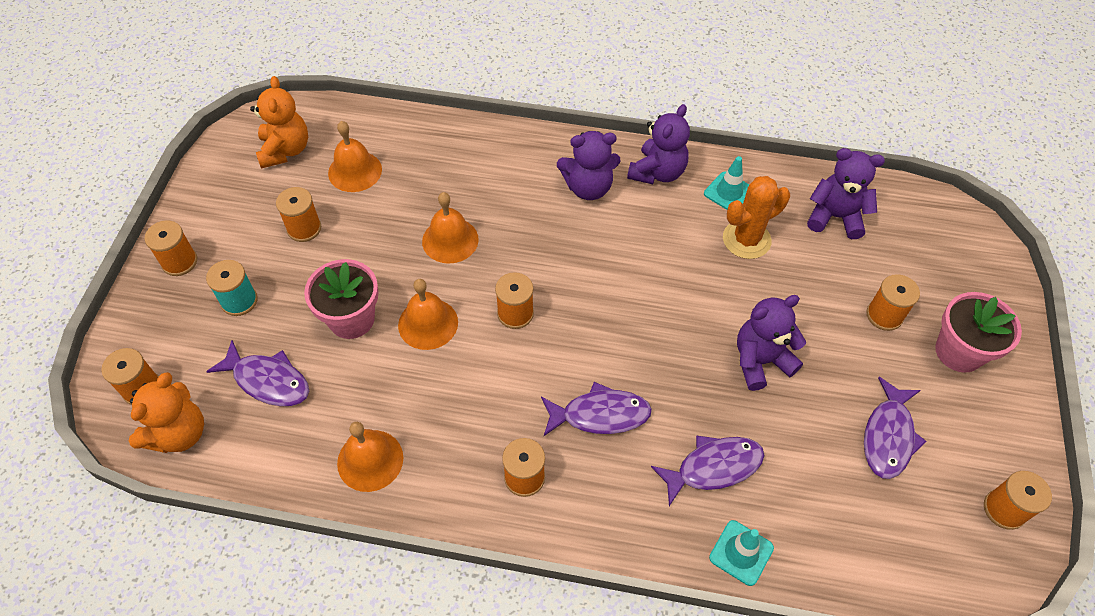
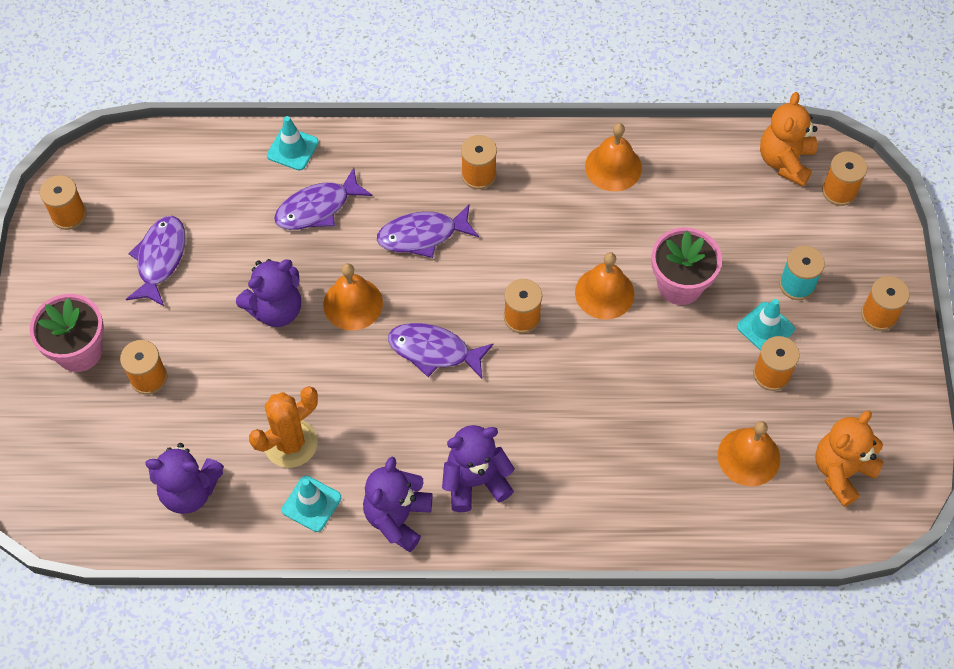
camera: 170 degrees right, 5 degrees up
purple fish [206,340,309,406] -> purple fish moved to [388,323,493,379]
orange teddy bear [250,76,308,168] -> orange teddy bear turned 60 degrees clockwise [815,411,884,507]
orange bell [422,192,479,264] -> orange bell moved to [323,263,383,331]
none -> turquoise traffic cone [737,299,795,351]

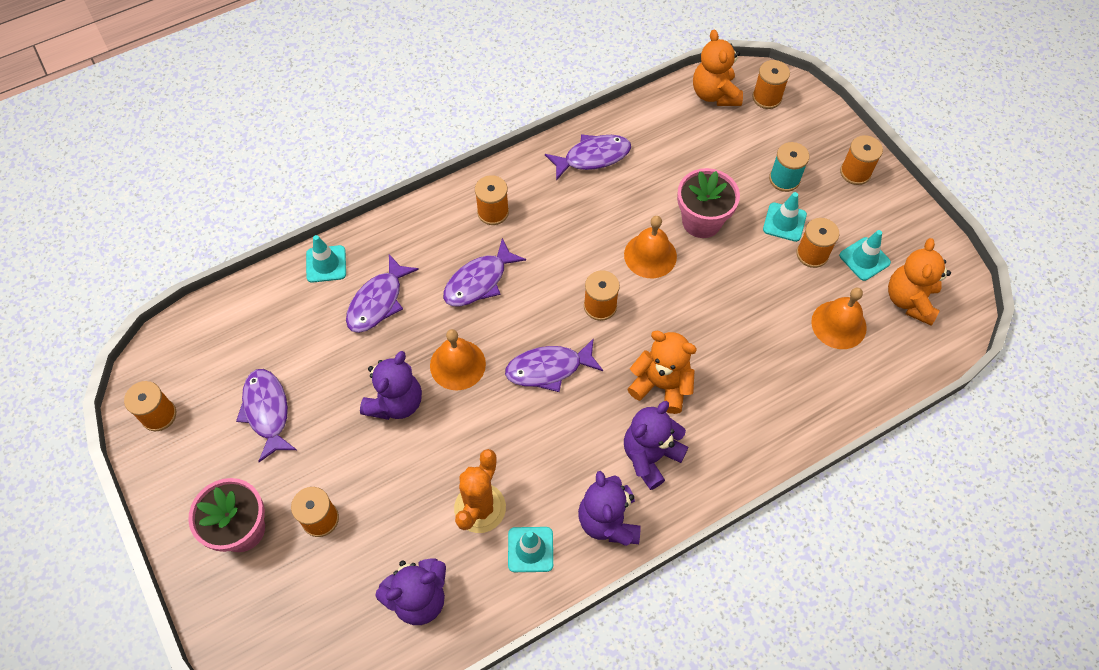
camera: 30 degrees left, 0 degrees up
orange bell [585,123,642,191] -> purple fish [545,134,631,181]
none -> orange teddy bear [627,331,697,414]
none -> turquoise traffic cone [839,230,891,281]

